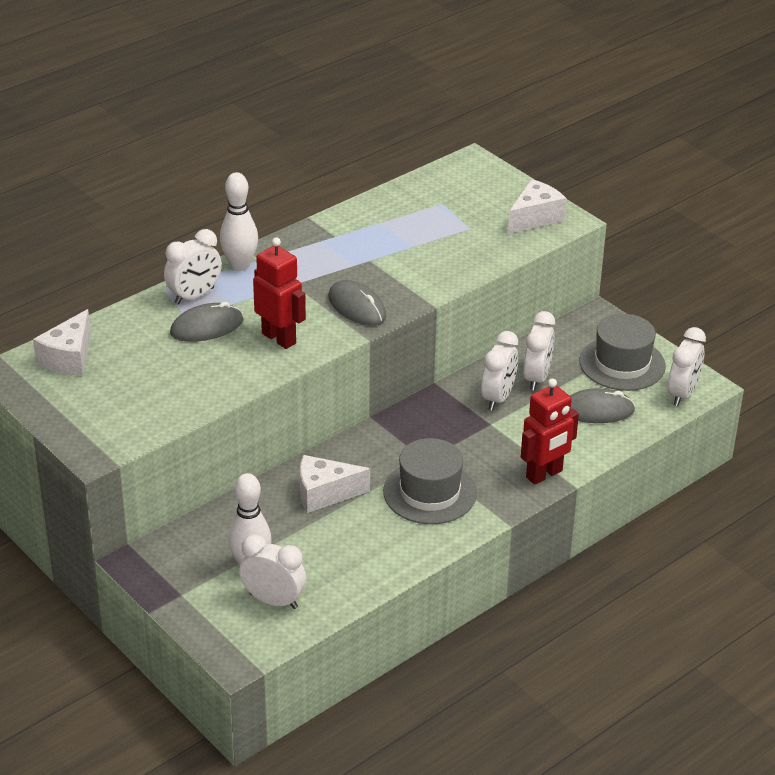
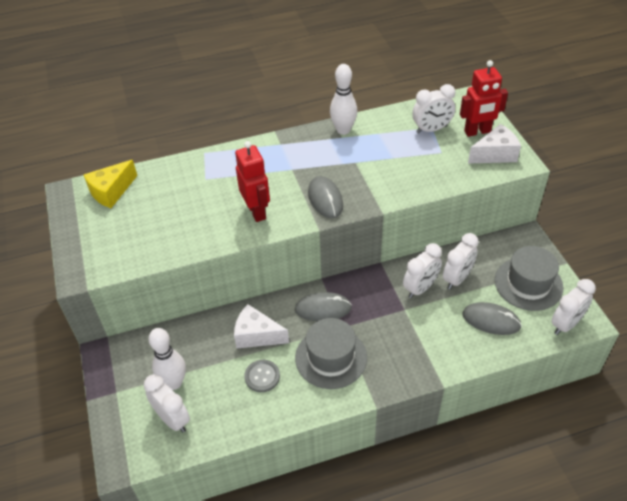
camera: 25 degrees right, 10 degrees up
white cheese [33,309,91,376] -> yellow cheese [84,160,137,208]
white clock [164,229,222,305] -> white clock moved to [412,84,455,133]
grey mouse [170,302,244,342] -> grey mouse moved to [295,292,352,321]
white bowling pin [220,172,258,271] -> white bowling pin moved to [330,64,358,135]
red robot [521,378,579,485] -> red robot moved to [460,60,508,137]
none -> grey button [244,360,280,392]

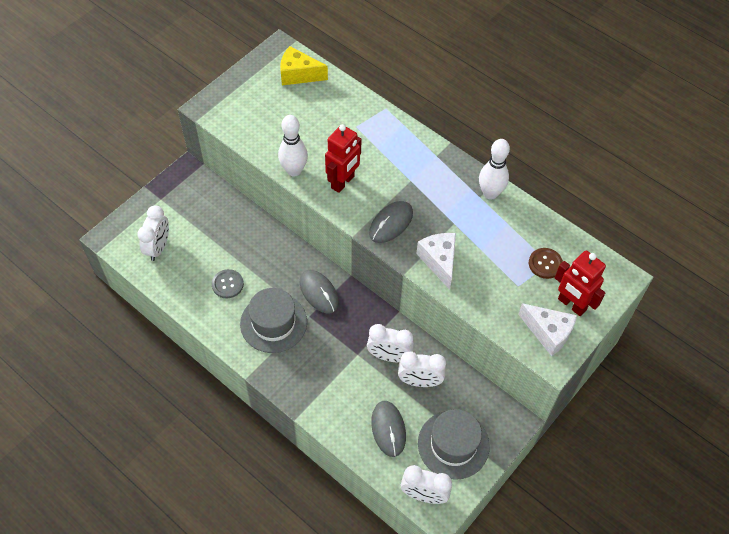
camera: 55 degrees right, 10 degrees up
white bowling pin [149,328,186,390] -> white bowling pin moved to [278,115,308,177]
white cheese [234,304,289,349] -> white cheese moved to [416,233,456,290]
white clock [412,84,455,133] -> brown button [529,248,563,279]

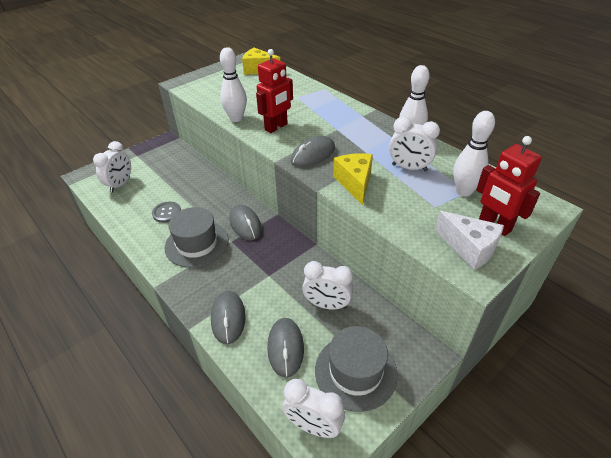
camera: 10 degrees right, 15 degrees down
white clock [367,324,414,362] -> white clock moved to [389,117,440,172]
white cheese [416,233,456,290] -> yellow cheese [333,153,373,205]
brown button [529,248,563,279] -> white bowling pin [453,111,495,197]
none -> grey mouse [211,291,246,344]

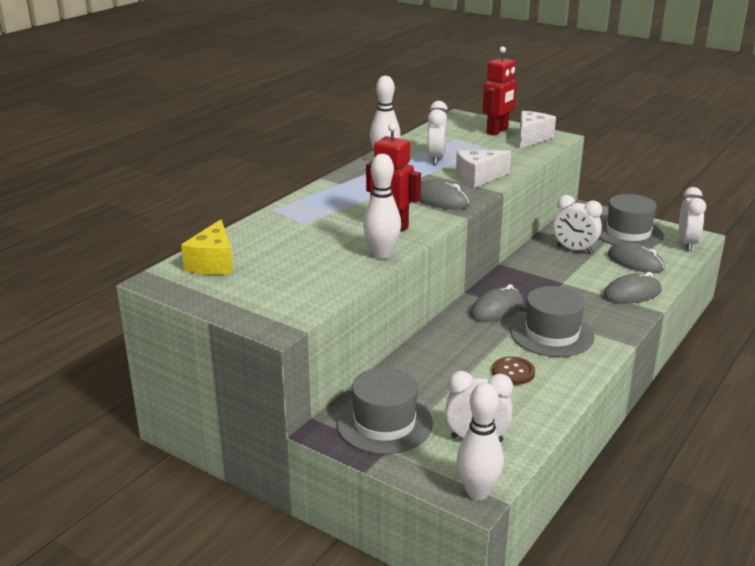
camera: 105 degrees left, 15 degrees down
grey button [152,201,181,223] -> brown button [492,356,535,385]
grey mouse [267,318,304,378] -> grey mouse turned 60 degrees clockwise [608,242,665,273]
white clock [302,261,353,310] -> white clock turned 120 degrees clockwise [553,195,602,254]
yellow cheese [333,153,373,205] -> white cheese [456,150,511,188]
white bowling pin [453,111,495,197] -> white bowling pin moved to [456,383,504,500]
none -> grey hat [337,367,433,454]

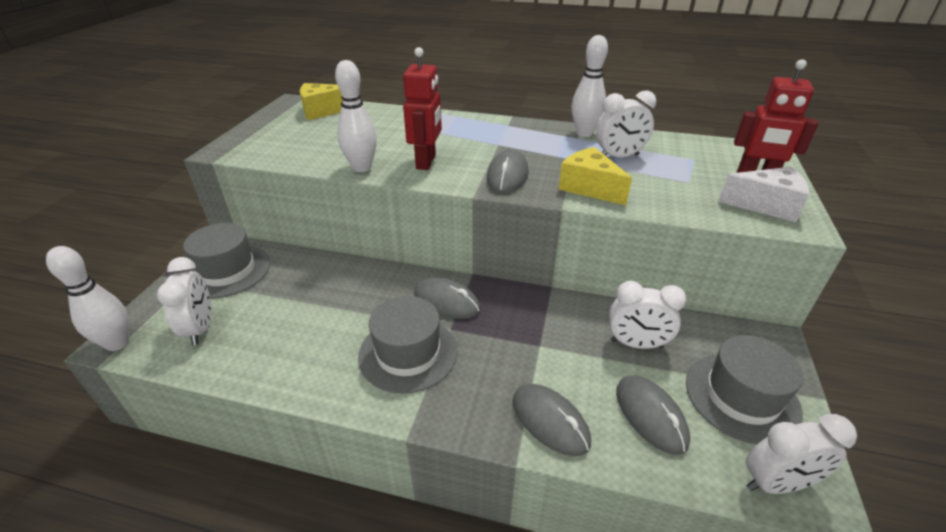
camera: 70 degrees right, 10 degrees up
white cheese [456,150,511,188] -> yellow cheese [559,147,632,205]
brown button [492,356,535,385] -> none
white clock [553,195,602,254] -> white clock turned 90 degrees counterclockwise [609,281,686,349]
grey mouse [608,242,665,273] -> grey mouse turned 45 degrees counterclockwise [616,375,690,455]

